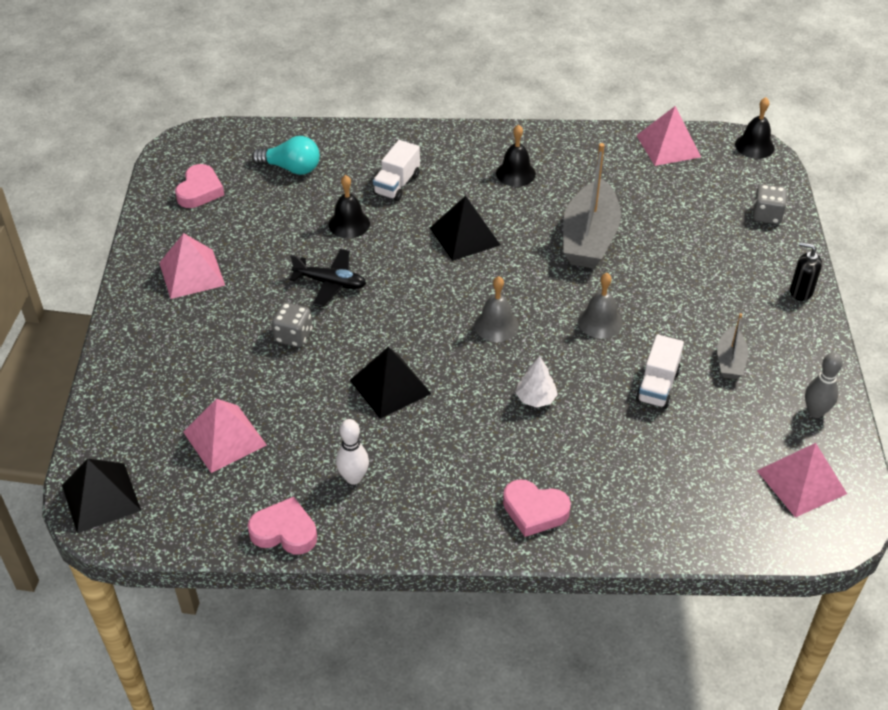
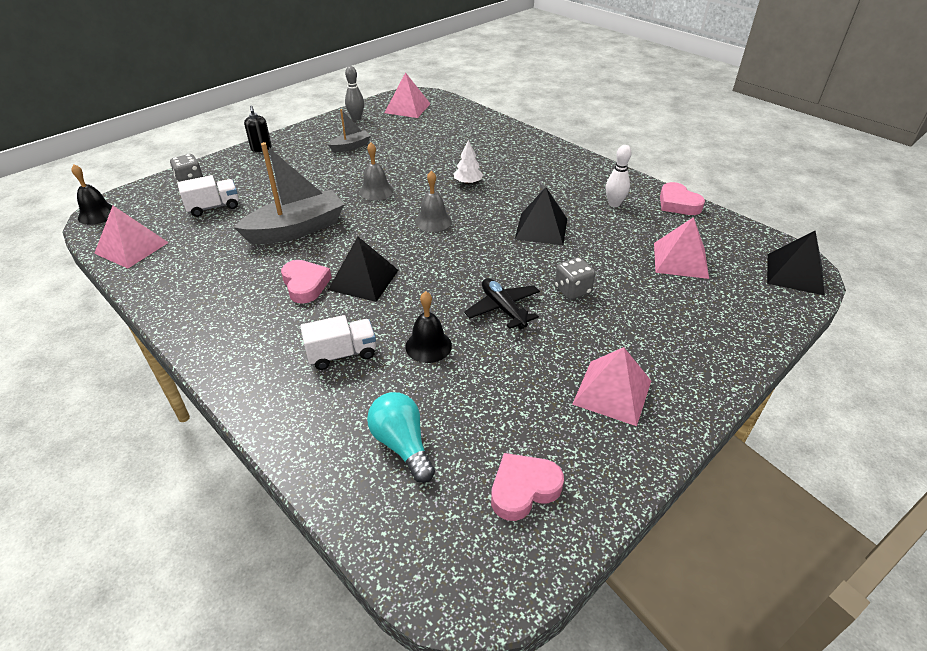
camera: 135 degrees left, 5 degrees down
black bell [496,124,536,187] -> none
pink heart [503,479,571,537] -> pink heart moved to [281,260,332,304]
white truck [636,334,684,409] -> white truck moved to [177,175,239,217]

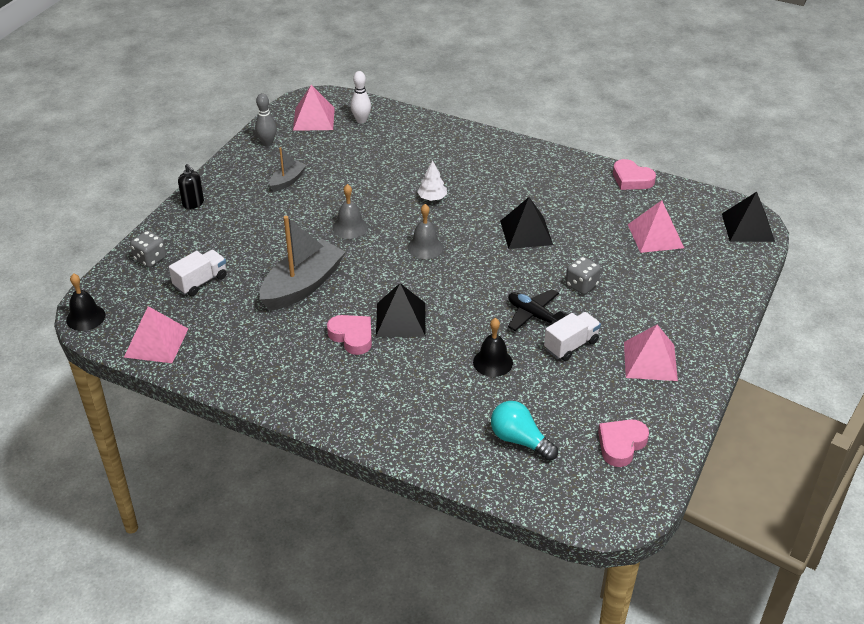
camera: 20 degrees left, 0 degrees up
white truck [300,315,376,370] -> white truck moved to [544,312,601,361]
white bowling pin [606,145,632,207] -> white bowling pin moved to [351,71,371,123]

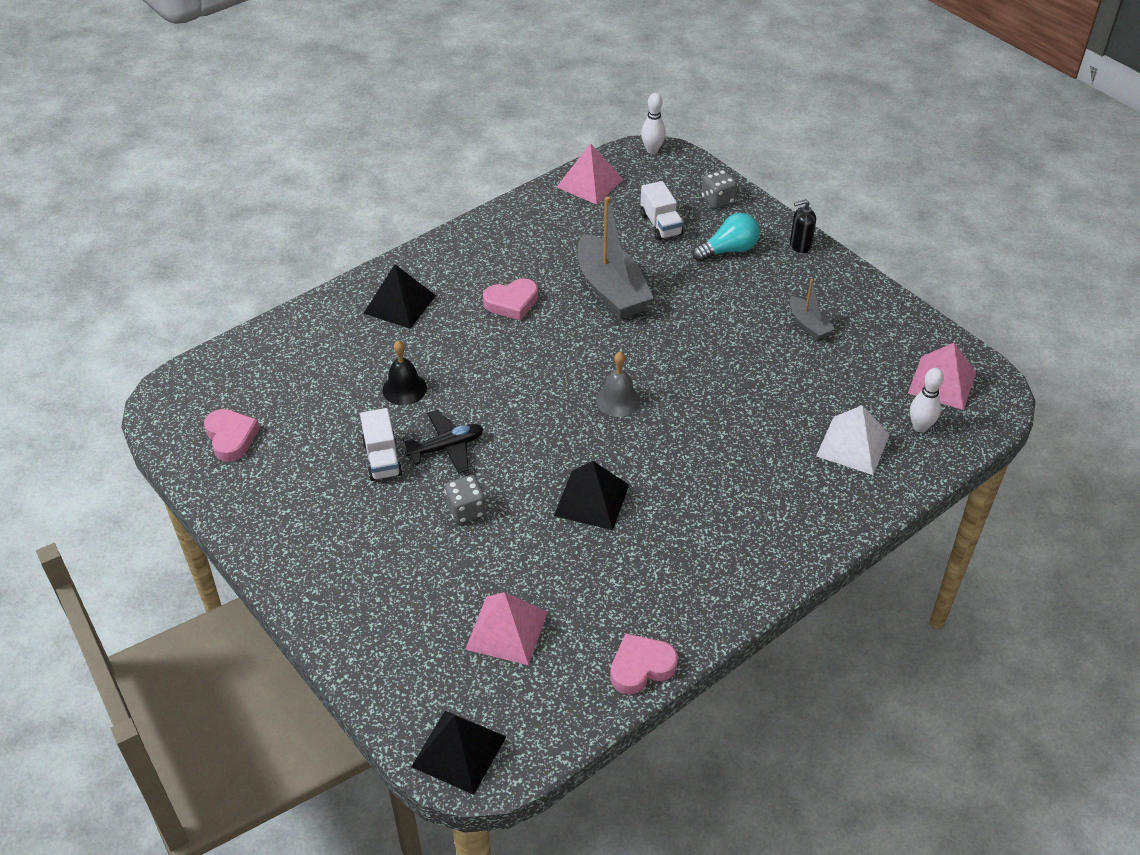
camera: 115 degrees right, 5 degrees up
black bell [66,273,106,331] -> white bowling pin [641,93,666,154]
grey bowling pin [255,93,277,146] -> none
grey bell [333,184,368,239] -> none
black pyramid [376,283,425,337] -> black pyramid moved to [363,264,436,329]
white tree [417,160,447,201] -> none
turquoise light bulb [491,401,558,461] -> turquoise light bulb moved to [692,213,760,262]
pink pyramid [624,325,678,381] -> none
none -> white pyramid [816,405,890,475]

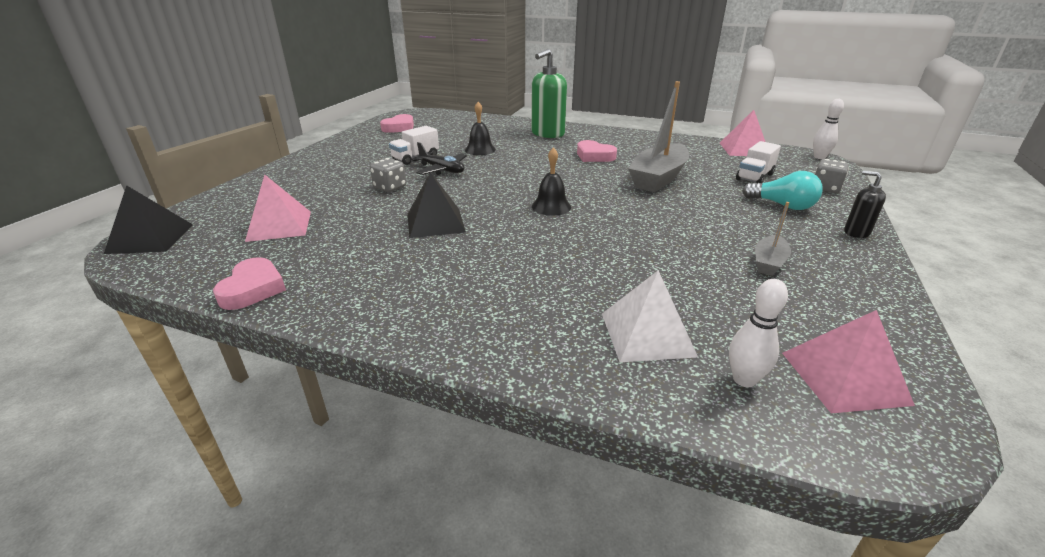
camera: 60 degrees right, 15 degrees down
black pyramid [363,264,436,329] -> green soap dispenser [531,49,567,138]
grey bell [596,352,640,417] -> black bell [532,147,571,216]
pink heart [610,634,678,695] -> pink heart turned 60 degrees clockwise [213,257,286,310]

